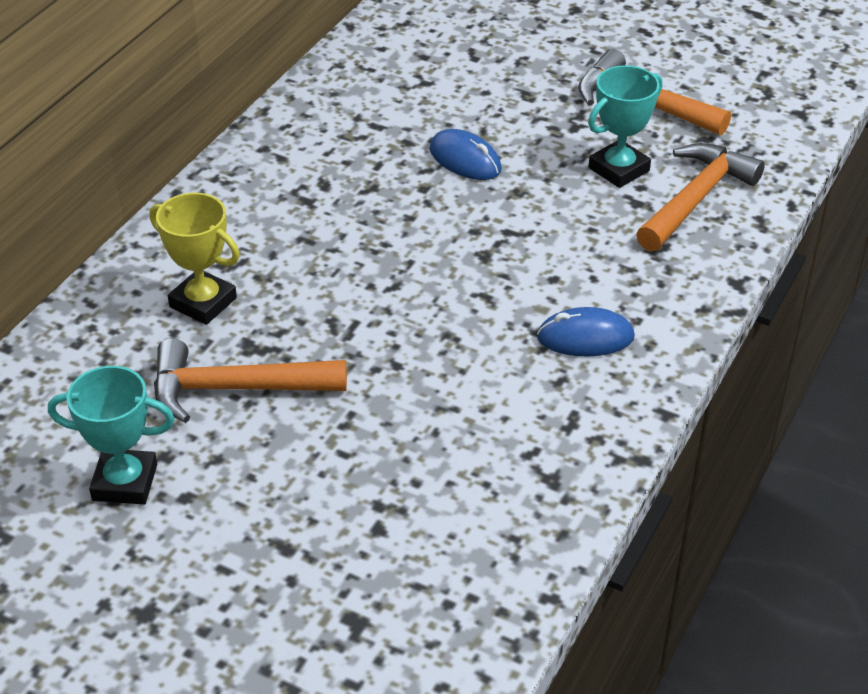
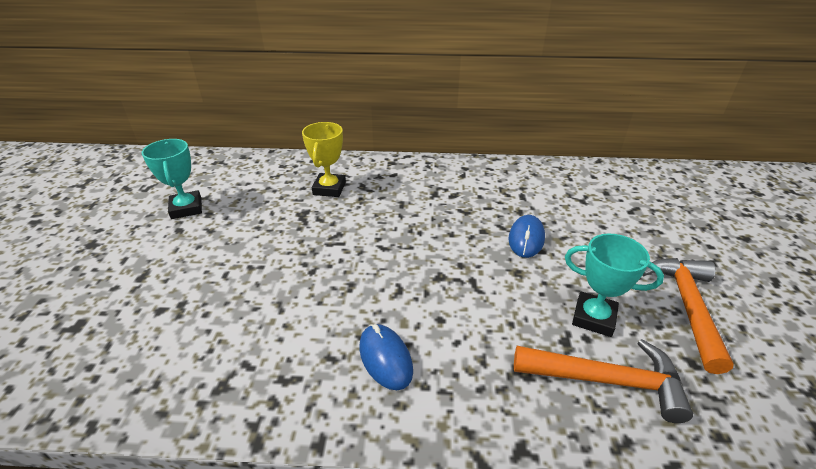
camera: 65 degrees right, 5 degrees down
orange hammer [154,338,347,423] -> none

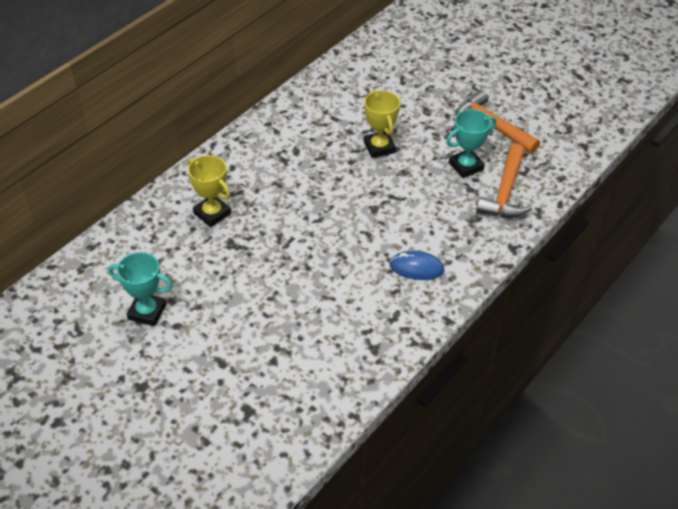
camera: 55 degrees left, 10 degrees up
blue mouse [509,215,545,258] -> yellow trophy [364,90,400,158]
orange hammer [514,339,693,423] -> orange hammer turned 150 degrees clockwise [476,143,532,218]

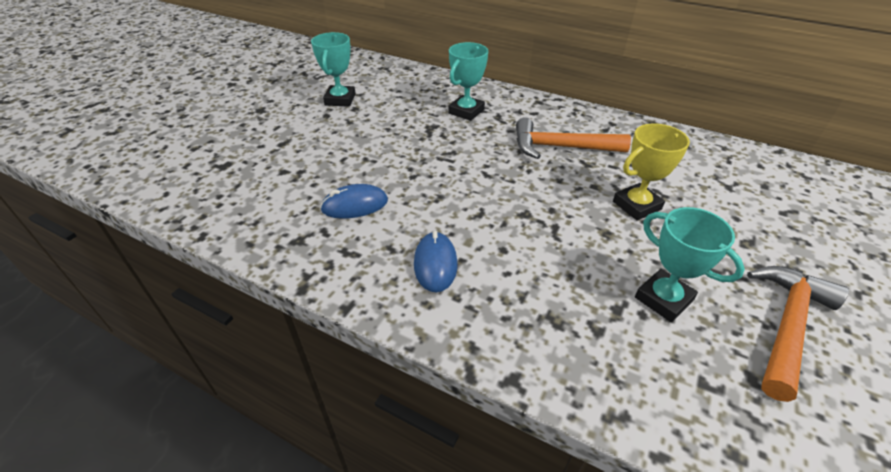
camera: 80 degrees right, 5 degrees down
yellow trophy [187,155,231,227] -> turquoise trophy [448,42,488,121]
orange hammer [476,143,532,218] -> orange hammer moved to [516,117,631,159]
none -> blue mouse [320,184,388,219]

